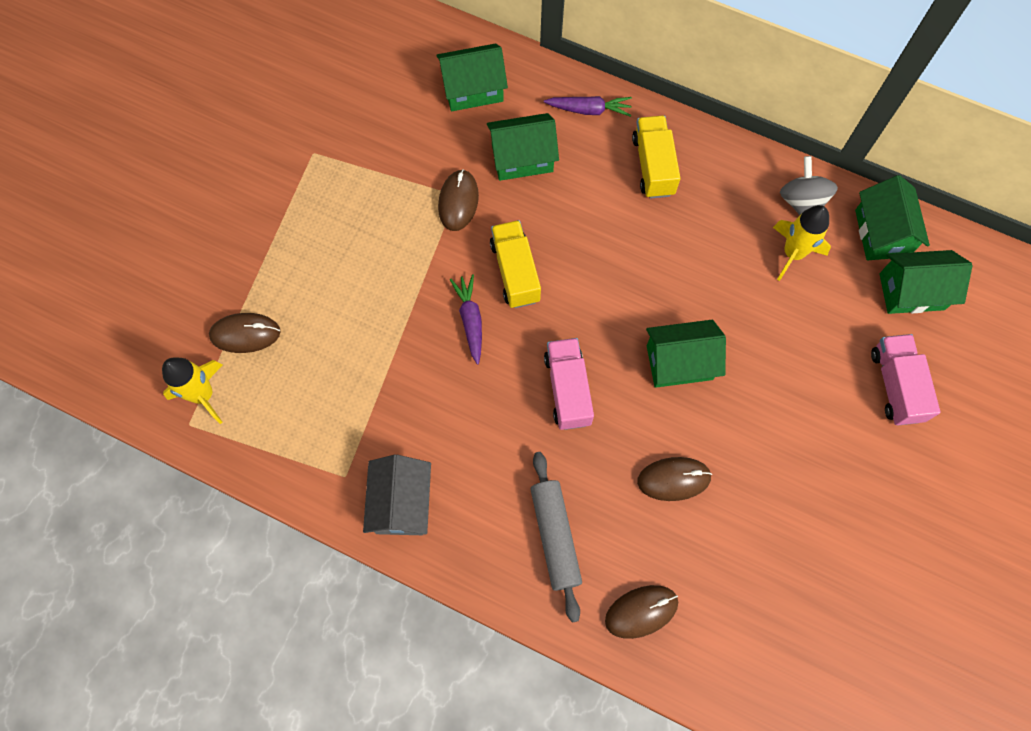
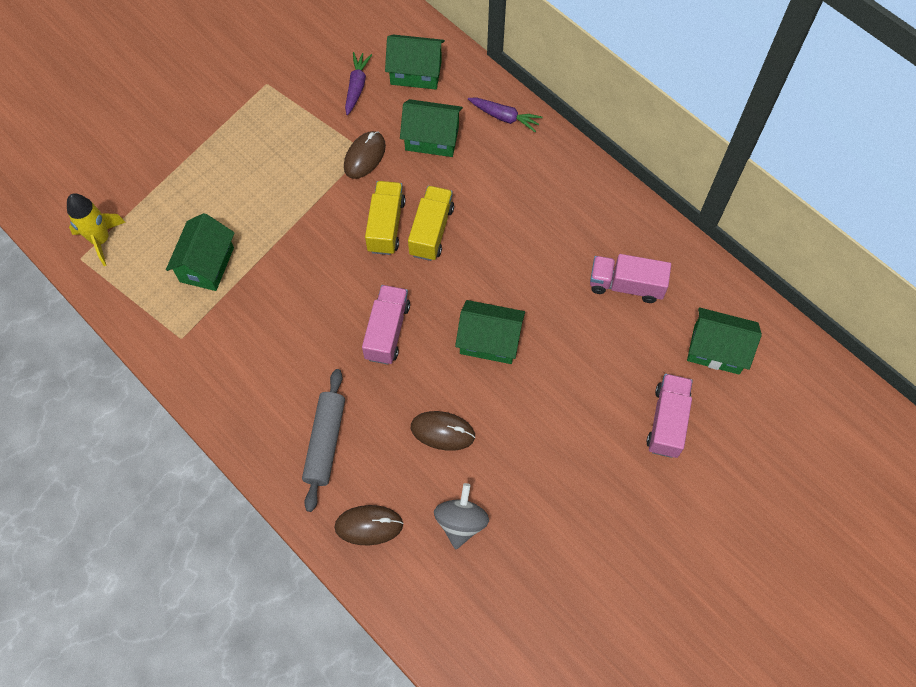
camera: 20 degrees right, 5 degrees down
brown mouse [209,313,281,353] -> none
grey house [363,455,431,535] -> none
purple carrot [450,274,482,365] -> purple carrot moved to [345,52,372,115]
yellow truck [632,116,681,199] -> yellow truck moved to [408,186,454,261]
yellow rocket [773,205,831,281] -> pink truck [590,254,671,303]
grey spinning top [780,156,838,215] -> grey spinning top moved to [434,483,489,549]
green house [855,175,930,260] -> green house moved to [166,213,235,291]

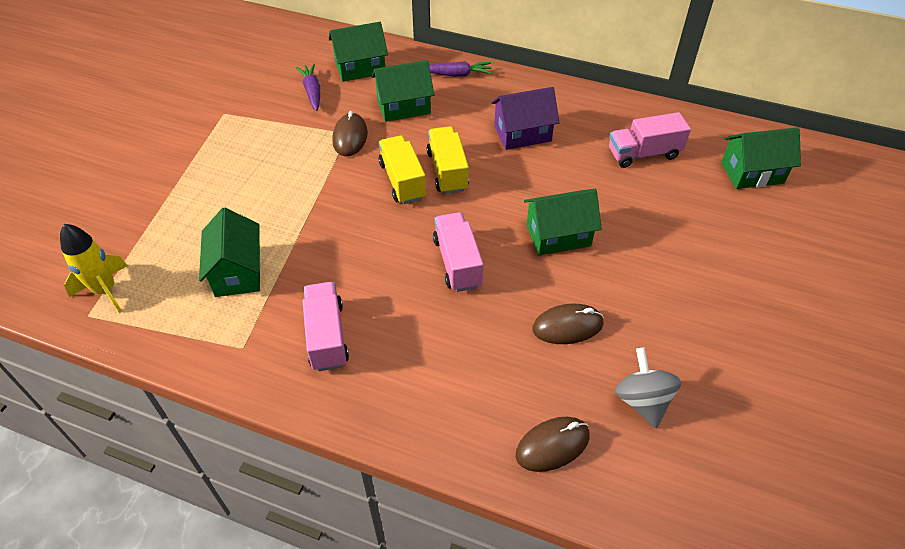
camera: 25 degrees left, 15 degrees down
grey rolling pin [302,369,345,512] -> none
pink truck [646,374,693,458] -> pink truck moved to [303,282,349,371]
none -> purple house [491,87,560,150]

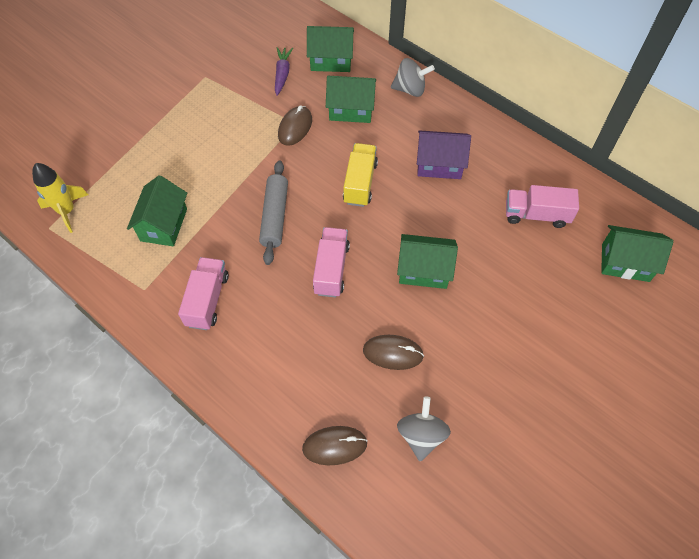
camera: 20 degrees right, 10 degrees up
yellow truck [378,135,426,204] -> none
purple carrot [429,61,492,77] -> grey spinning top [391,58,435,97]
none -> grey rolling pin [259,160,288,265]

